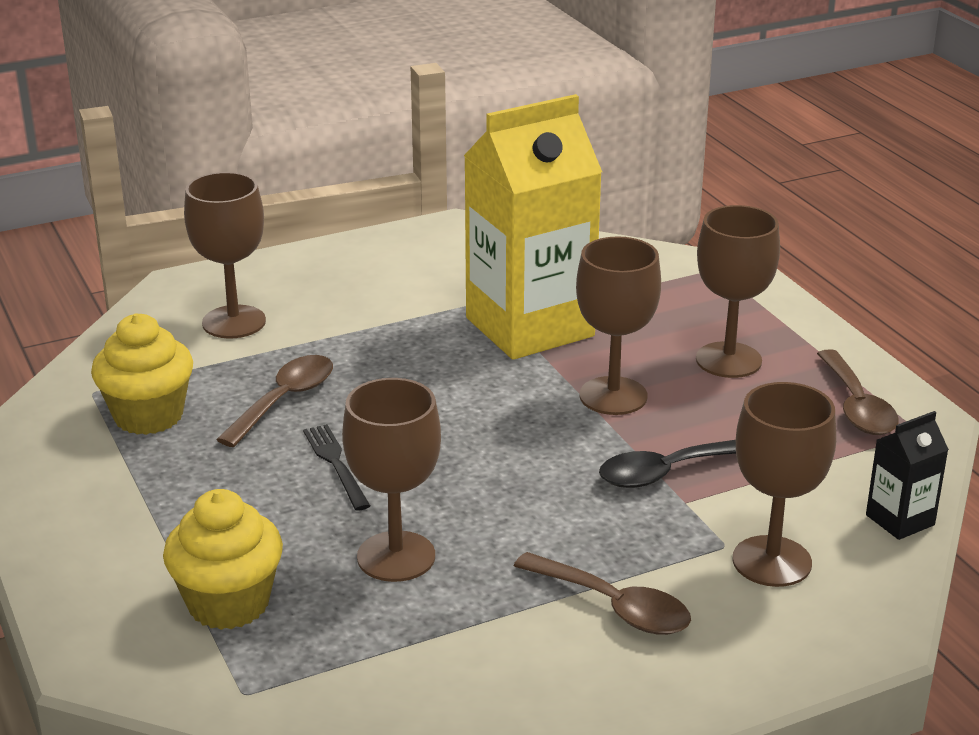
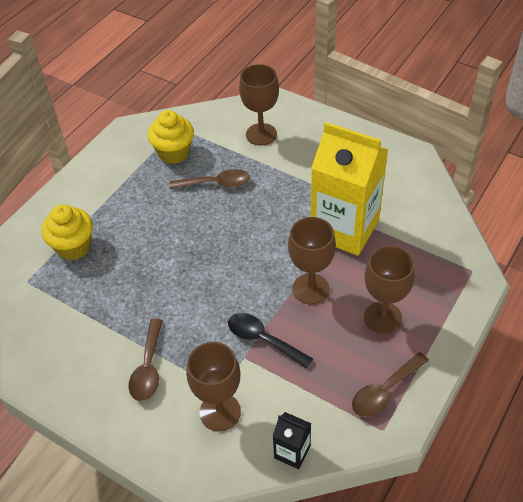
camera: 60 degrees right, 20 degrees up
black fork [303,424,370,511] -> none
brown goblet [342,378,441,582] -> none

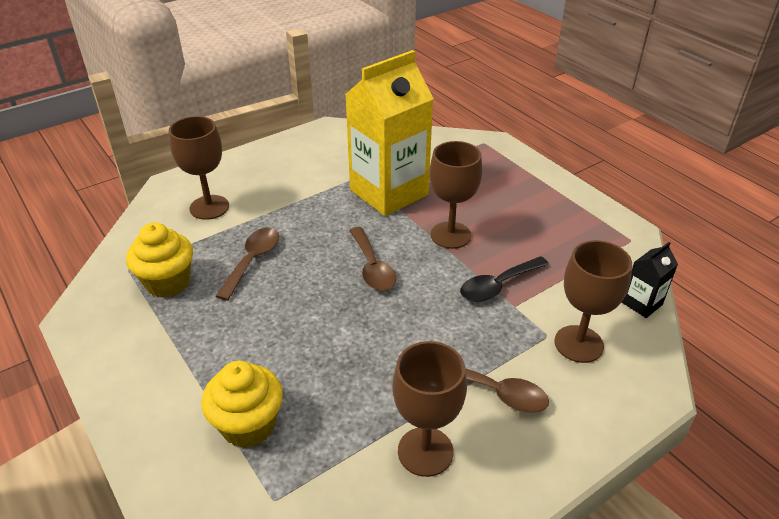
camera: 70 degrees left, 10 degrees down
brown spoon [352,352,429,417] -> brown spoon moved to [349,227,396,291]
brown goblet [364,246,415,334] -> brown goblet moved to [392,341,467,477]

